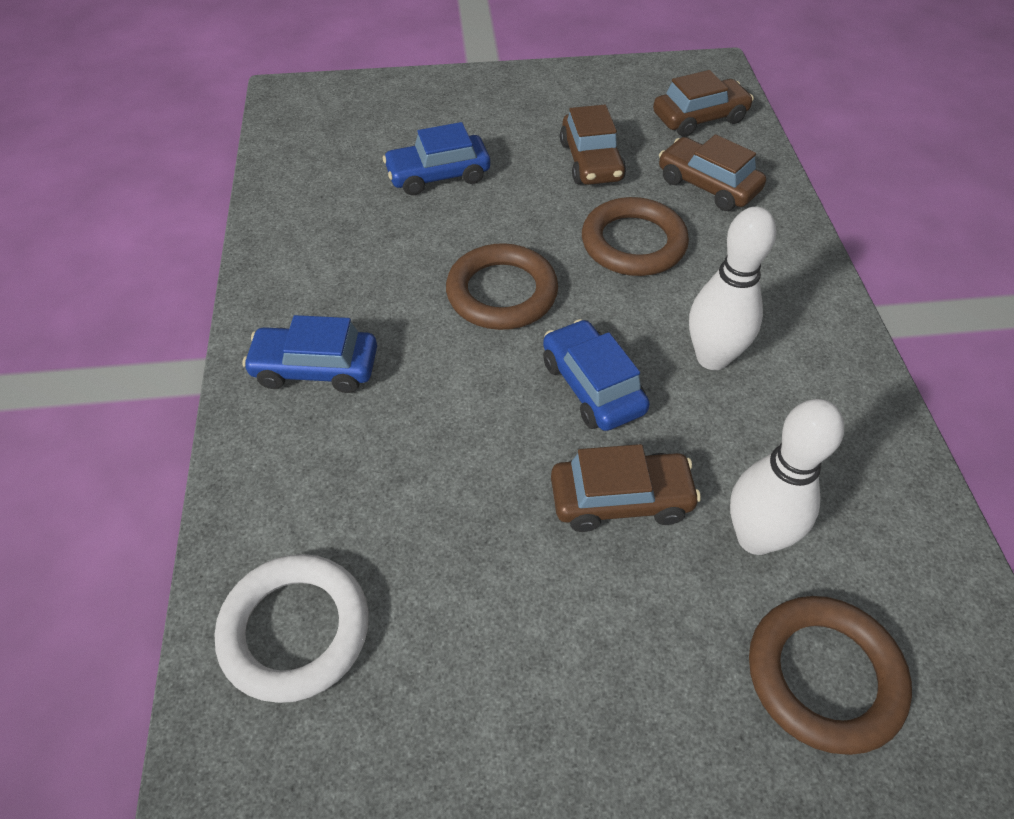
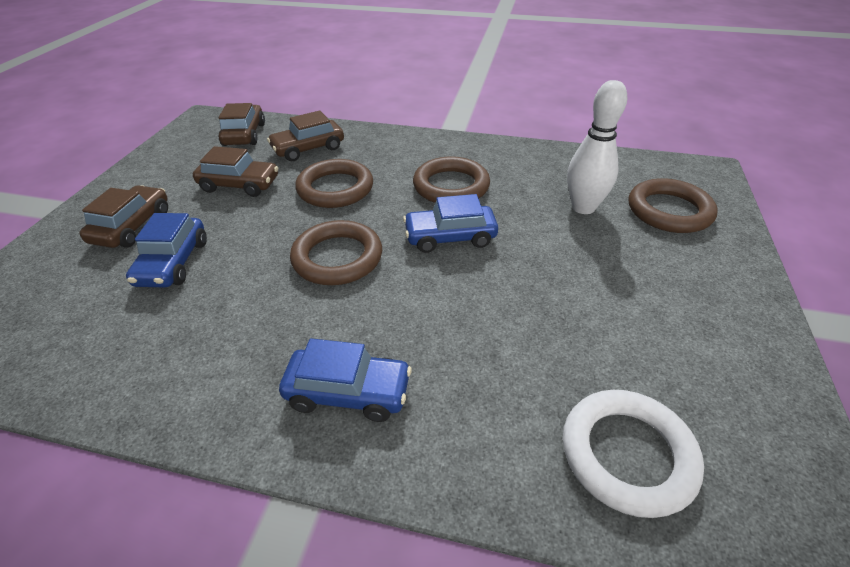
camera: 70 degrees left, 10 degrees down
blue car [243,315,377,393] -> blue car turned 105 degrees counterclockwise [279,338,412,422]
brown car [551,444,701,532] -> brown car moved to [79,185,168,248]
white bowling pin [689,207,777,370] -> brown ring [413,157,490,203]

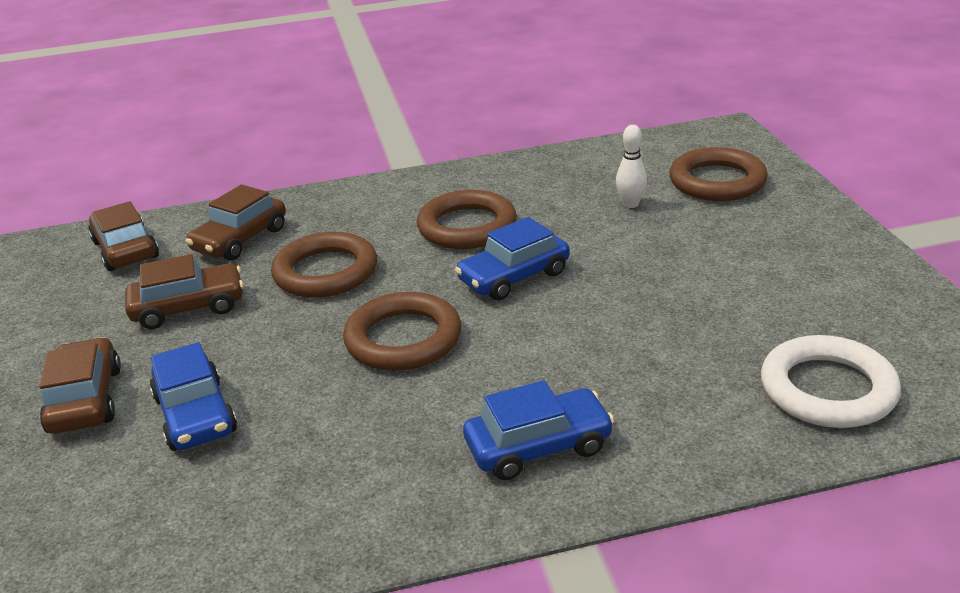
camera: 25 degrees left, 10 degrees down
white bowling pin [567,80,627,214] -> white bowling pin [616,125,647,208], size x0.56

